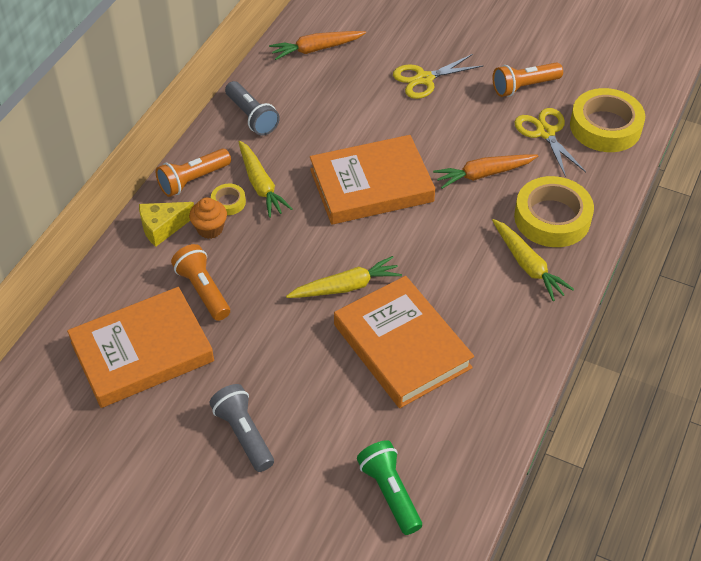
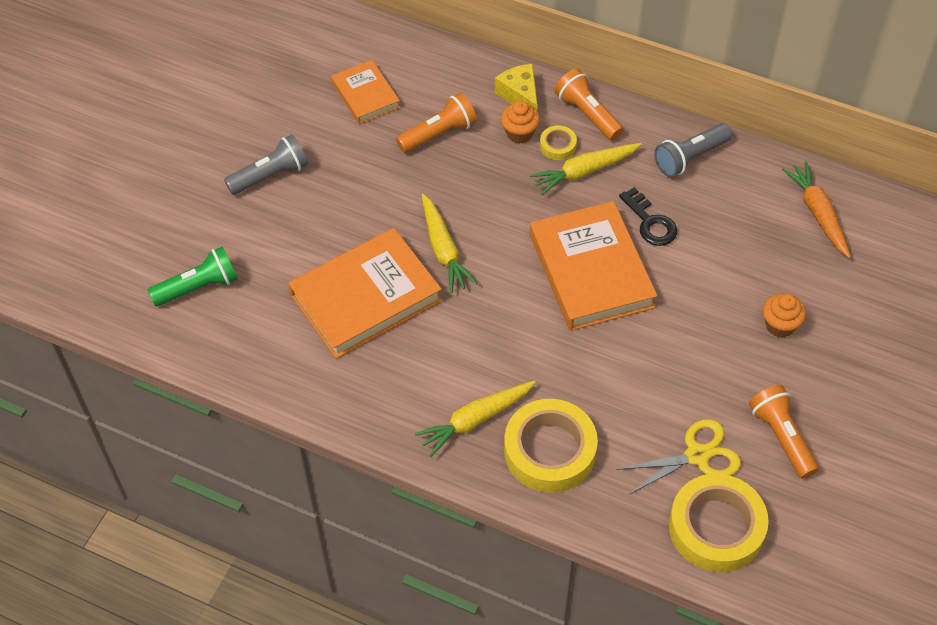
camera: 90 degrees right, 5 degrees up
orange book [67,287,214,408] -> orange book [331,60,400,125], size x0.56
yellow scissors [393,54,484,99] -> orange cupcake [763,293,806,338]
orange carrot [433,154,538,189] -> none
none -> black key [619,187,677,246]

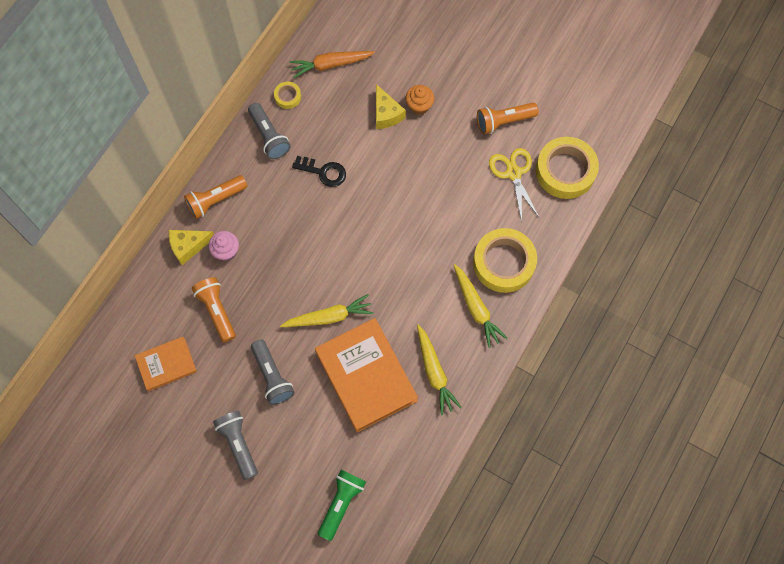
camera: 85 degrees left, 15 degrees up
green flashlight [148,246,238,306] -> green flashlight turned 45 degrees clockwise [318,470,366,541]
orange cupcake [501,101,540,144] -> pink cupcake [208,231,239,261]
yellow carrot [530,143,642,195] -> yellow carrot moved to [417,325,462,415]
orange book [530,201,657,331] -> none
yellow tape [540,125,577,160] -> yellow tape moved to [274,82,301,109]
black key [619,187,677,246] -> black key turned 45 degrees clockwise [292,156,346,187]
none -> grey flashlight [251,339,295,405]
none -> yellow cheese [376,84,406,129]

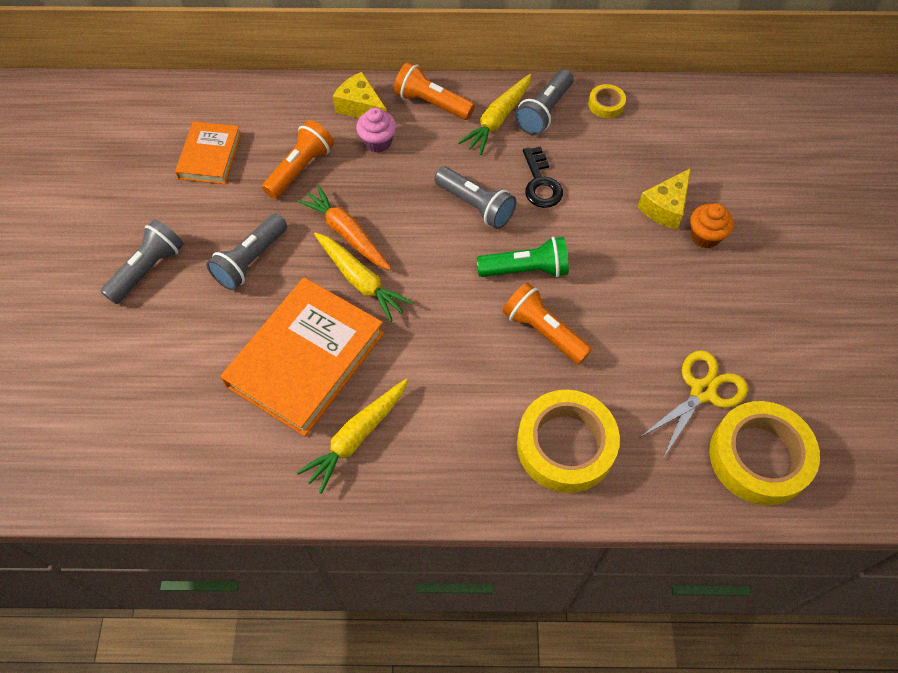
camera: 60 degrees right, 10 degrees down
orange book [135,337,197,391] -> orange book turned 60 degrees clockwise [175,121,241,184]
orange carrot [289,51,375,78] -> orange carrot moved to [297,185,392,270]
green flashlight [318,470,366,541] -> green flashlight moved to [476,237,569,277]
yellow carrot [454,264,508,348] -> yellow carrot moved to [458,74,531,155]
orange flashlight [477,103,539,134] -> orange flashlight moved to [503,282,592,364]
none -> grey flashlight [434,166,517,229]

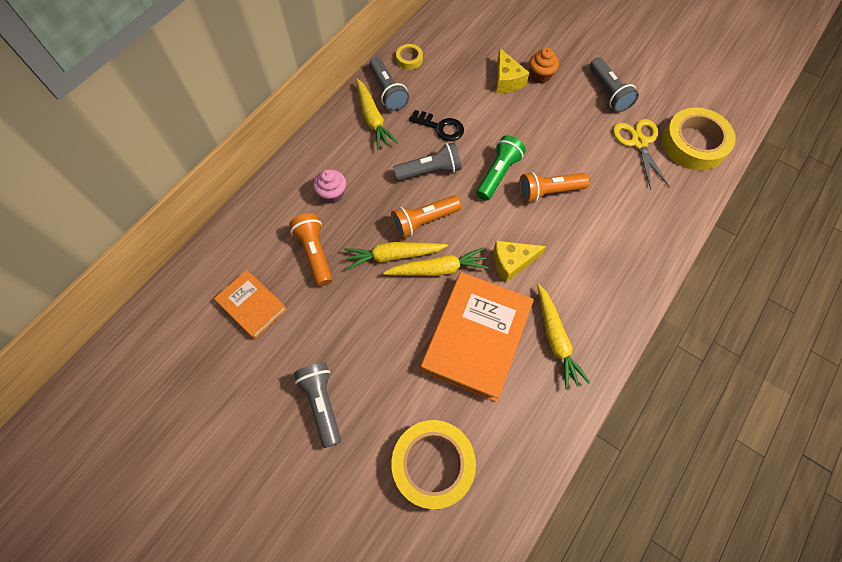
camera: 55 degrees left, 5 degrees up
grey flashlight [206,214,287,290] -> grey flashlight moved to [590,57,639,112]
orange book [220,277,384,437] -> orange book turned 45 degrees clockwise [421,272,534,402]
orange carrot [297,185,392,270] -> yellow carrot [344,242,448,270]
yellow cheese [333,72,387,118] -> yellow cheese moved to [493,241,546,283]
orange flashlight [394,62,475,120] -> orange flashlight moved to [391,195,461,239]
yellow tape [517,390,620,493] -> yellow tape moved to [391,420,476,509]

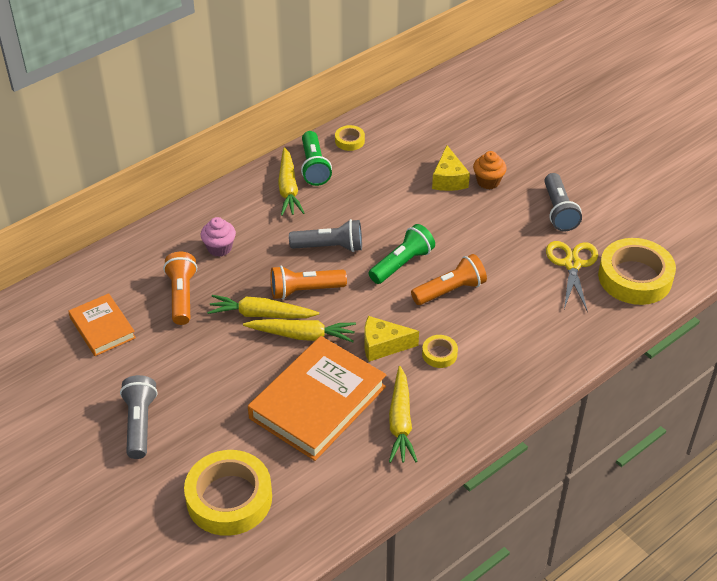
camera: 15 degrees right, 20 degrees down
grey flashlight [369,57,409,111] -> green flashlight [301,131,332,186]
black key [409,110,464,141] -> none
orange flashlight [519,172,590,203] -> orange flashlight turned 150 degrees clockwise [411,254,487,305]
none -> yellow tape [422,335,458,368]

